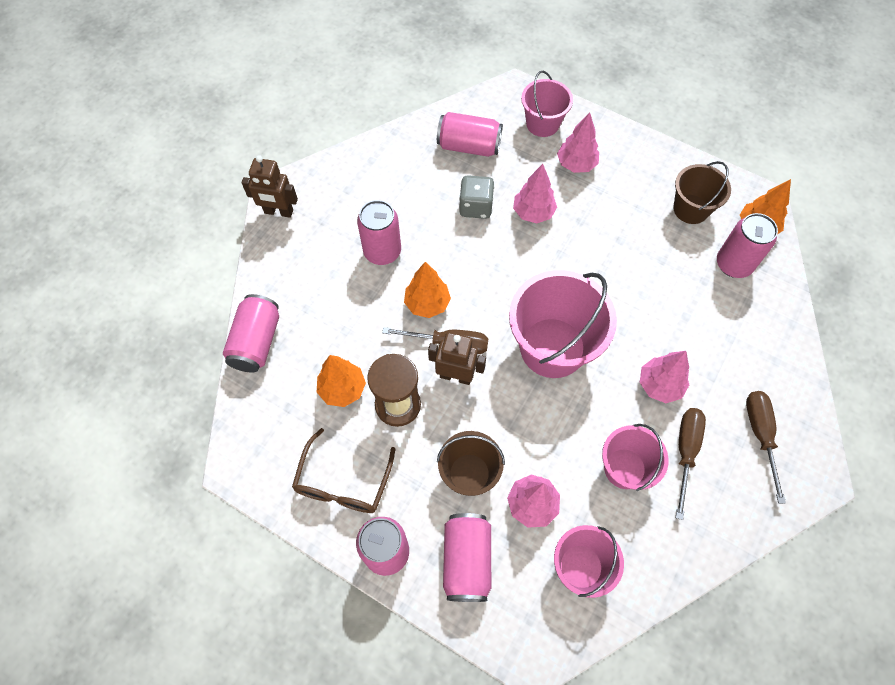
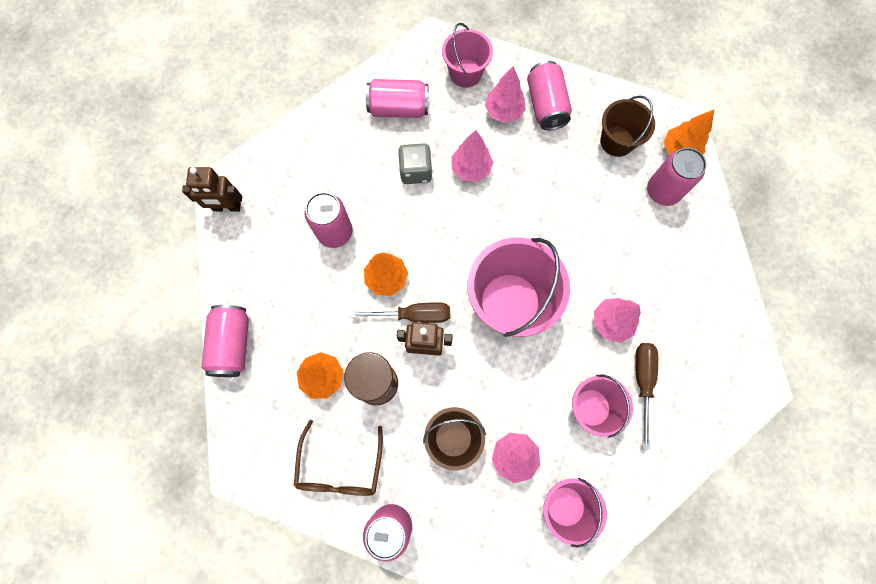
camera: 10 degrees left, 10 degrees up
pink can [443,513,491,602] -> pink can moved to [527,61,572,130]
brown screwdriver [746,391,786,504] -> none

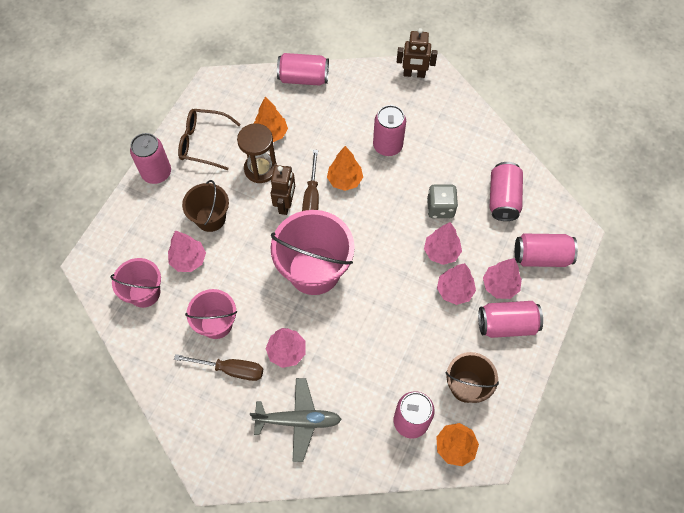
camera: 95 degrees right, 10 degrees down
brown robot [182,167,242,212] -> brown robot turned 90 degrees counterclockwise [397,28,438,78]
pink bucket [442,23,493,88] -> pink can [515,234,578,267]
none -> grey plane [250,378,342,462]
none -> pink tree [437,263,476,305]

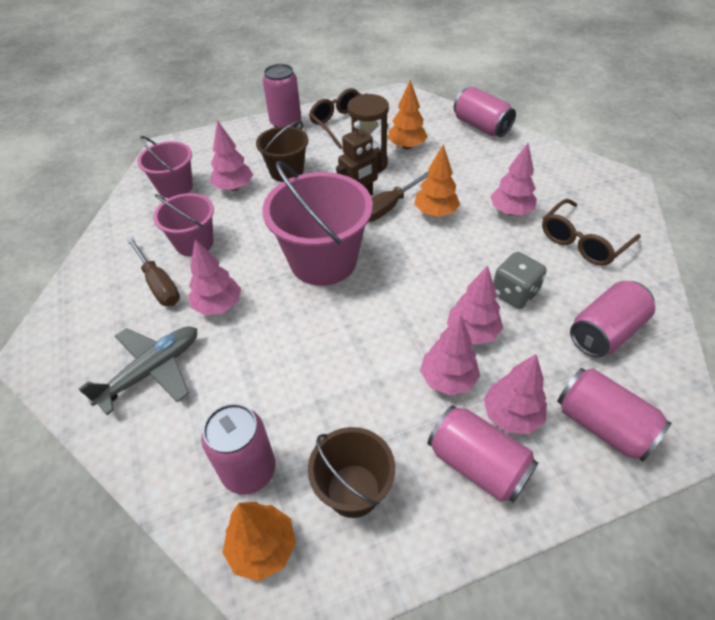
camera: 45 degrees right, 15 degrees down
grey plane [250,378,342,462] -> grey plane turned 90 degrees counterclockwise [79,326,197,415]
pink can [373,105,406,156] -> pink tree [490,143,537,215]
brown robot [397,28,438,78] -> none
none -> brown glasses [542,199,640,266]

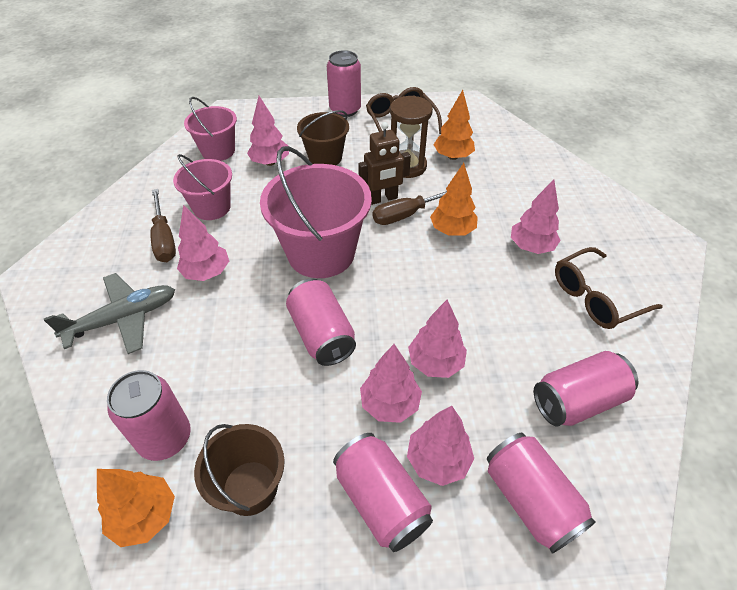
camera: 15 degrees right, 0 degrees up
pink can [454,87,516,137] -> pink can moved to [286,278,356,366]
grey dice [493,252,547,309] -> none

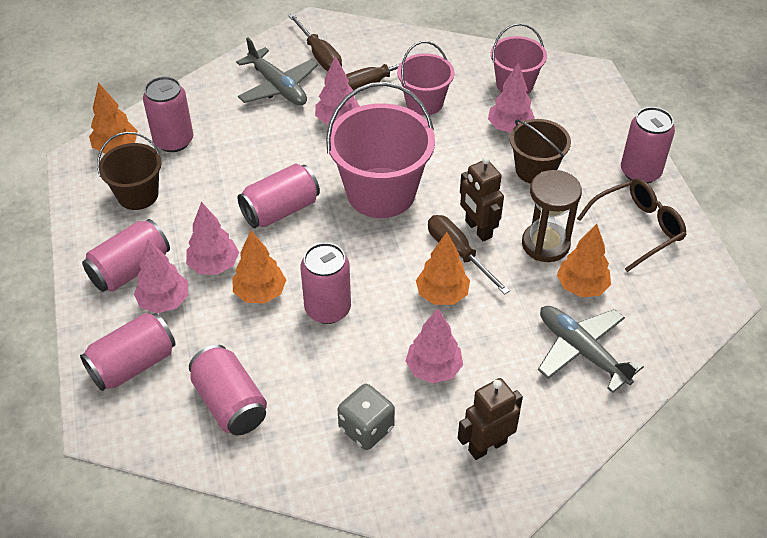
camera: 80 degrees right, 0 degrees up
pink tree [408,299,467,378] -> orange tree [232,231,286,304]
brown glasses [555,247,663,329] -> grey dice [337,384,395,450]
none -> brown screwdriver [288,13,342,71]
none -> pink can [300,243,351,324]
none -> brown robot [458,378,523,460]
none -> grey plane [538,306,644,393]

